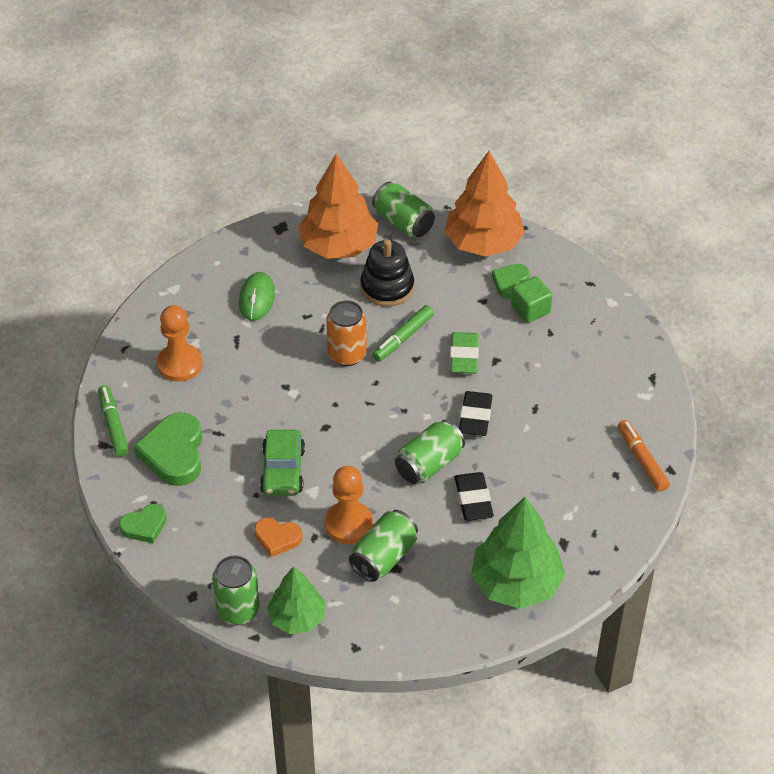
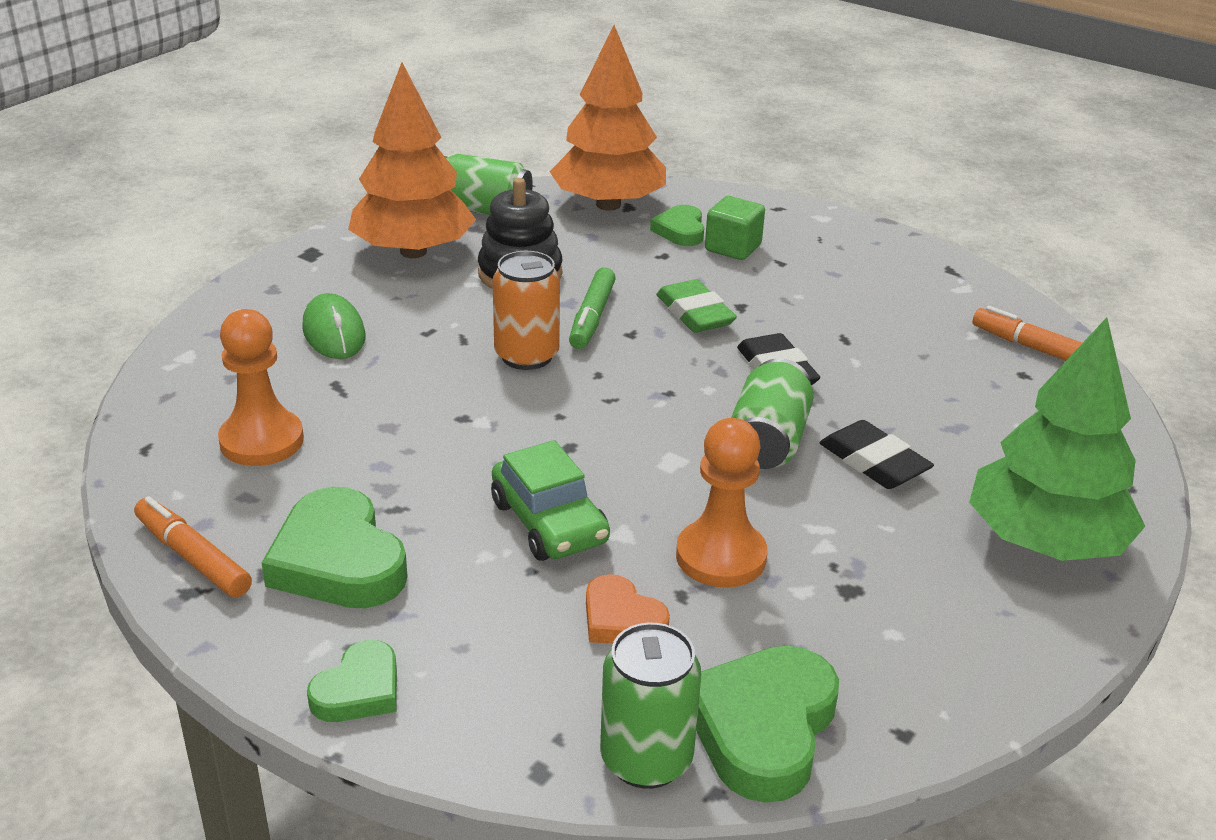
camera: 30 degrees left, 15 degrees down
green marker [98,385,129,457] -> orange marker [134,496,252,598]
orange heart [254,518,302,557] -> orange heart turned 60 degrees clockwise [586,574,670,644]
green tree [267,566,326,634] -> green heart [696,645,839,803]
green can [349,510,418,582] -> none

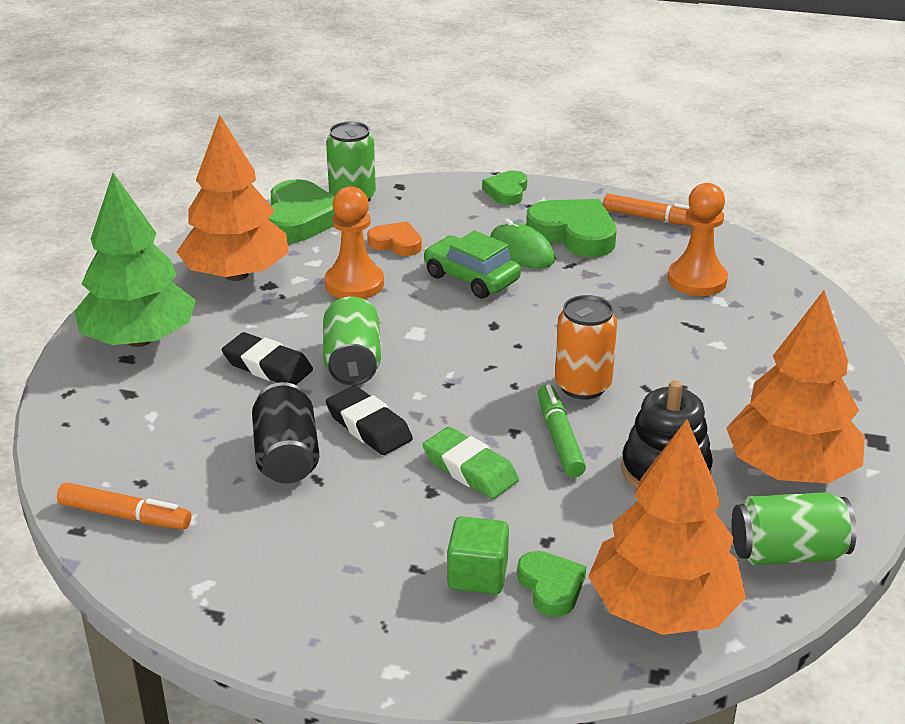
camera: 160 degrees right, 0 degrees up
green mouse [302,293,365,359] -> green mouse moved to [490,219,555,269]
none -> orange tree [177,115,289,281]
none -> black can [252,382,320,484]

